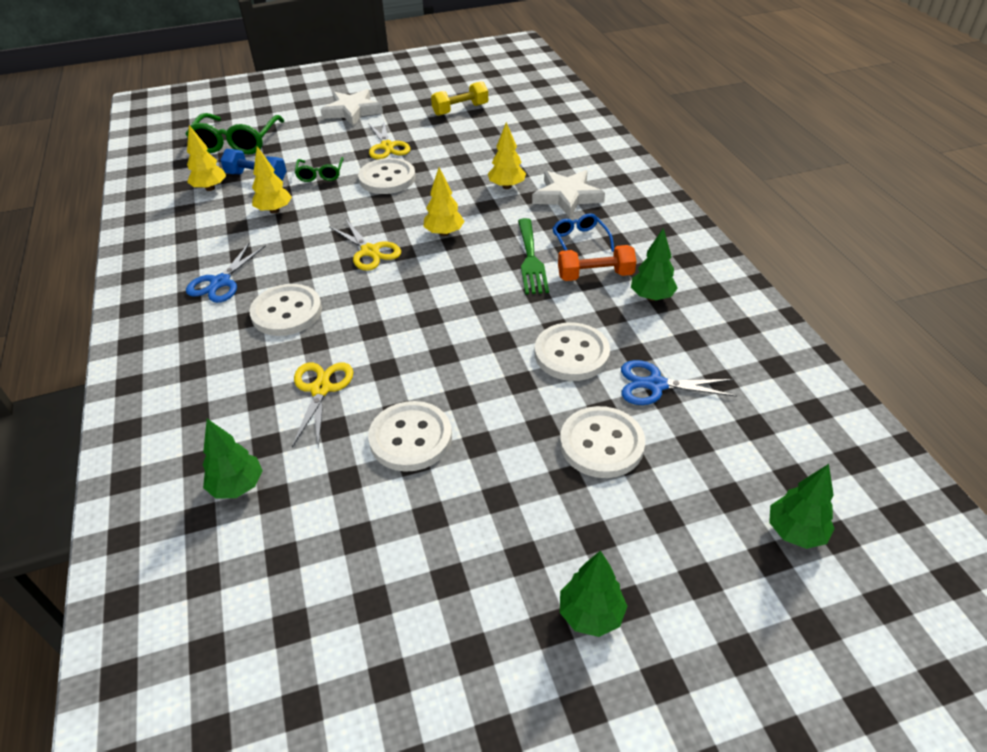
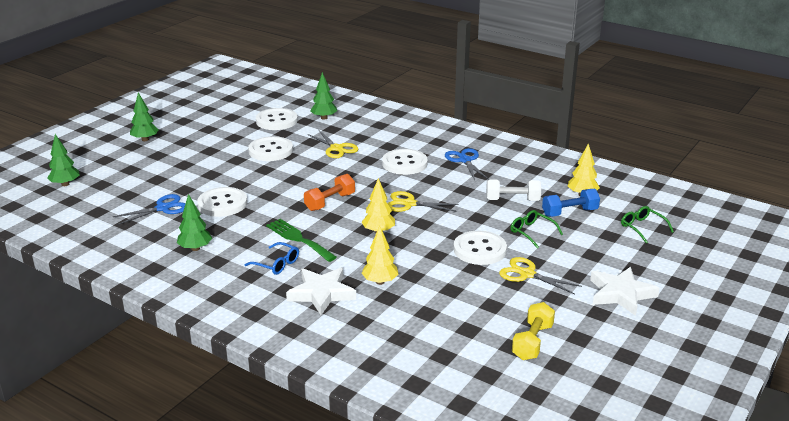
camera: 140 degrees right, 15 degrees down
green glasses [186,113,284,154] -> green glasses [621,206,674,243], size x0.54
yellow tree [252,146,292,214] -> white dumbbell [486,179,541,201]
orange dumbbell [558,245,636,281] -> orange dumbbell moved to [304,174,355,211]
white button [560,406,645,478] -> white button moved to [256,108,298,130]

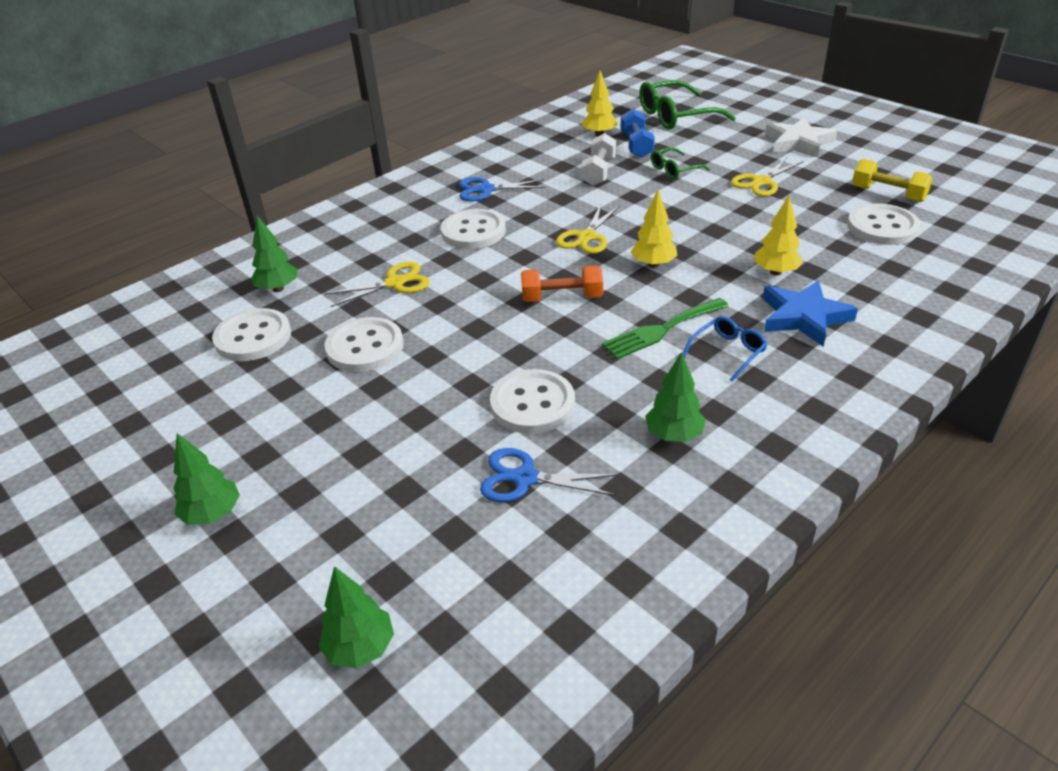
camera: 75 degrees left, 10 degrees up
blue scissors [112,194,186,225] -> blue scissors turned 60 degrees counterclockwise [480,448,619,502]
white star [286,268,356,315] -> blue star [763,280,858,347]
orange dumbbell [304,174,355,211] -> orange dumbbell turned 60 degrees counterclockwise [521,265,603,302]
white button [453,231,507,265] -> white button moved to [847,203,920,245]
green glasses [621,206,674,243] -> green glasses [639,80,736,129], size x1.86

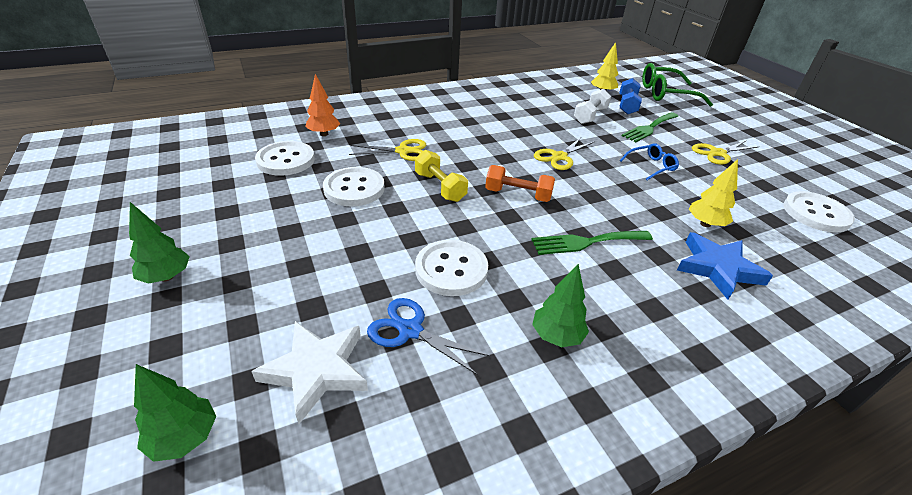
camera: 15 degrees right, 0 degrees up
green tree [251,215,298,292] -> orange tree [305,74,340,136]
white button [441,209,506,249] -> none
blue scissors [459,177,546,202] -> none
yellow tree [631,190,678,268] -> none
green glasses [651,147,710,179] -> green fork [622,112,678,142]
blue glasses [683,316,768,382] -> blue glasses moved to [620,143,679,180]
white star [765,117,837,158] -> white star moved to [251,321,368,424]
yellow dumbbell [852,159,933,202] -> yellow dumbbell moved to [415,150,468,202]

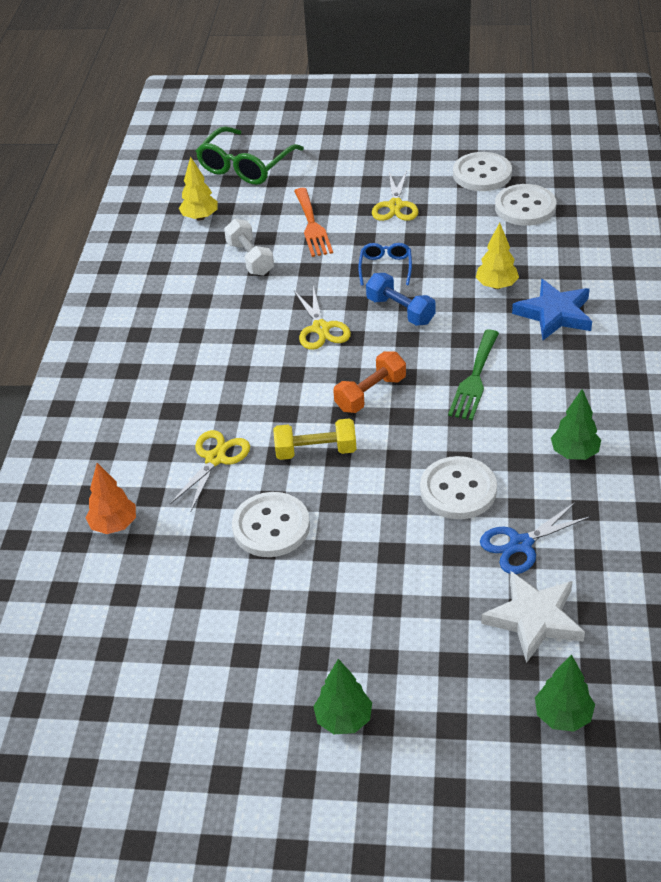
camera: 55 degrees left, 5 degrees up
white button [255,141,315,176] -> white button moved to [453,152,512,191]
blue dumbbell [620,78,642,115] -> blue dumbbell moved to [366,273,436,326]
green fork [622,112,678,142] -> orange fork [294,188,333,257]

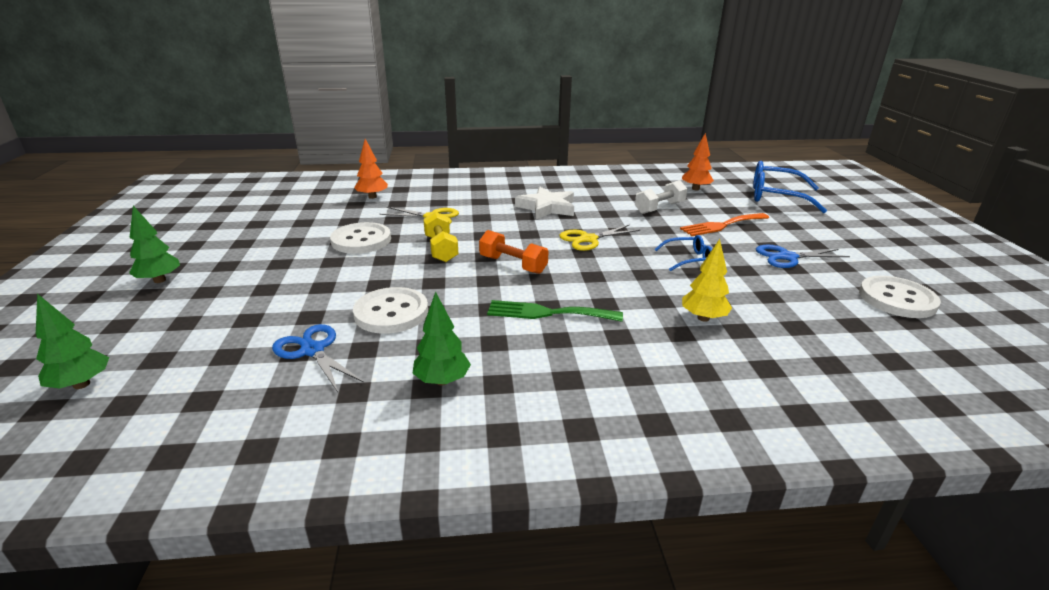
camera: 75 degrees right, 15 degrees down
yellow tree [179,156,218,221] -> orange tree [682,133,714,190]
green glasses [196,126,304,185] -> blue glasses [753,161,827,213]
blue dumbbell [366,273,436,326] -> none
yellow scissors [372,171,418,221] -> blue scissors [756,244,850,268]
white star [481,571,585,663] -> white star moved to [515,187,574,219]
white button [495,184,556,226] -> none
blue star [512,279,592,340] -> none

